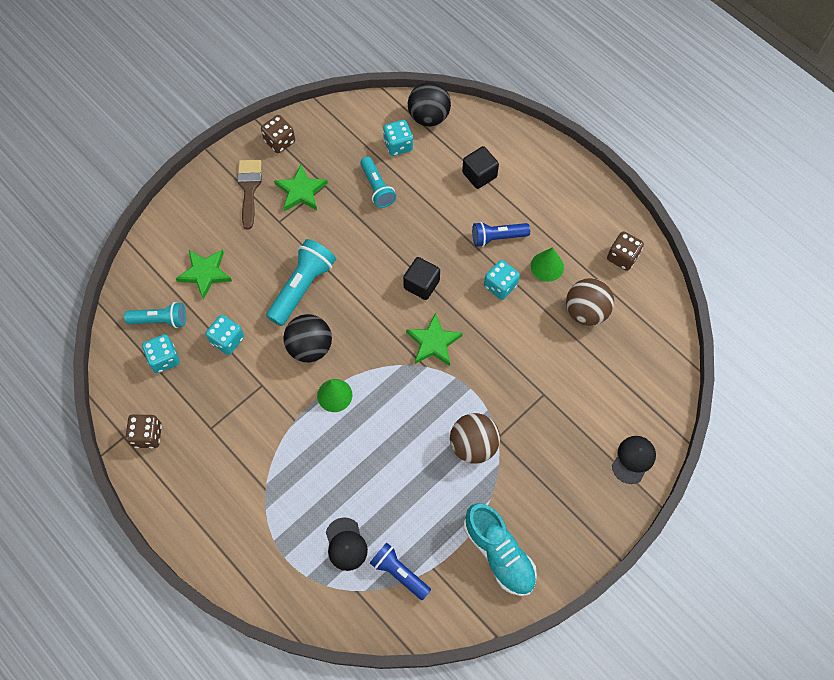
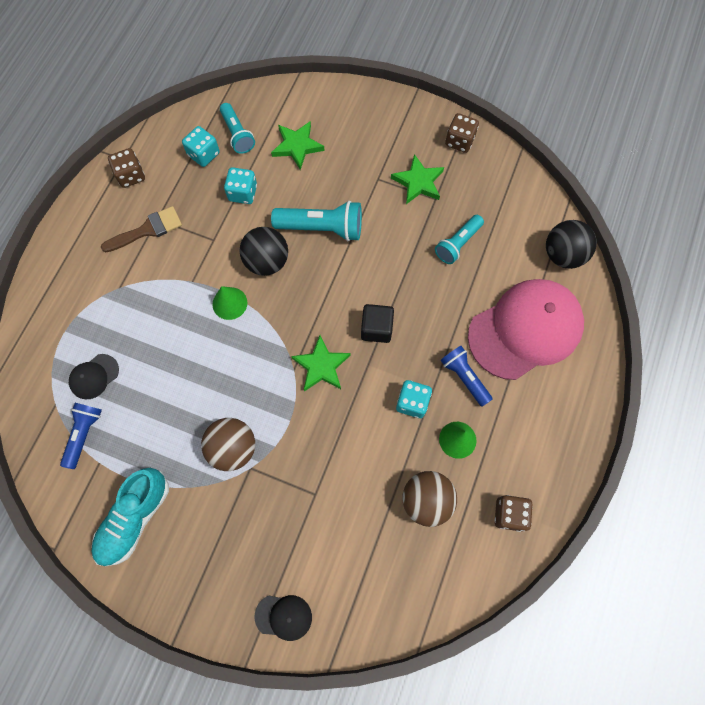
camera: 65 degrees right, 5 degrees up
brown brush [237,160,262,229] -> brown brush moved to [101,206,182,252]
turquoise dice [383,120,413,156] -> none
black cube [462,146,499,189] -> pink cap [468,279,584,380]

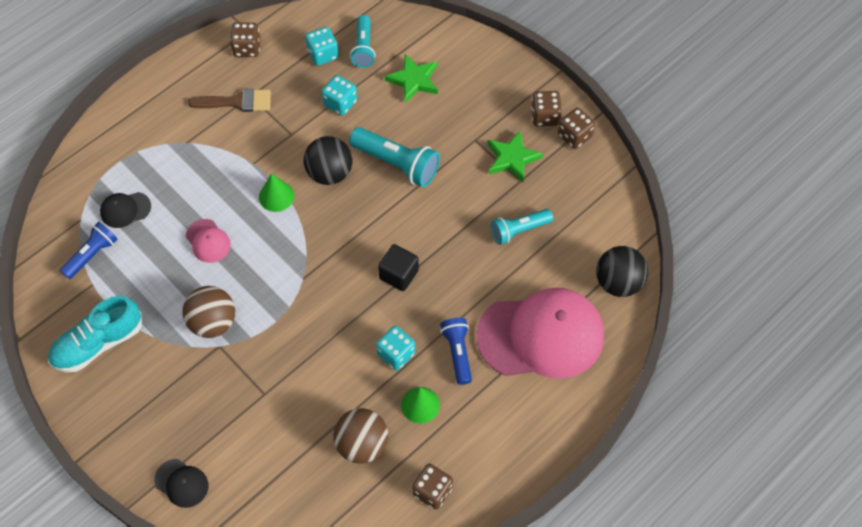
camera: 25 degrees right, 10 degrees down
green star [291,335,350,391] -> none
none -> pink cap [186,219,231,263]
none -> brown dice [531,91,562,126]

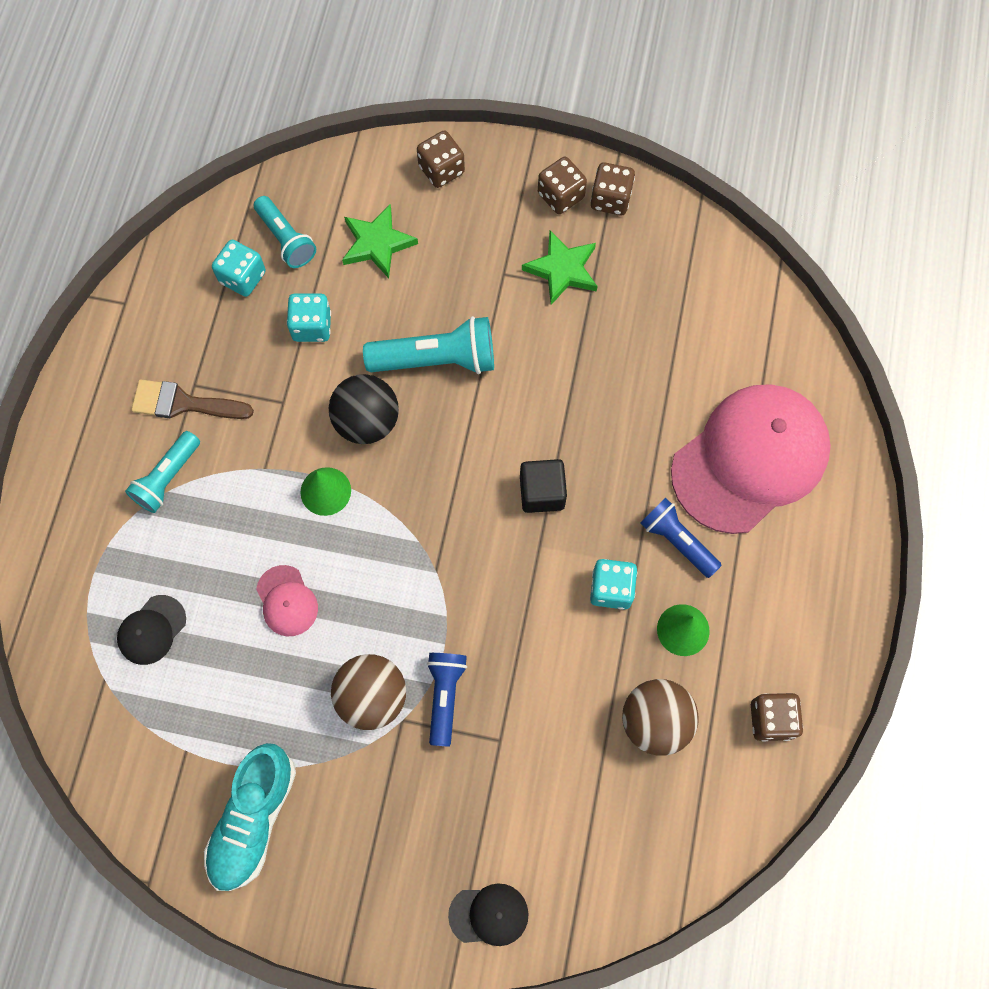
camera: 35 degrees left, 10 degrees up
blue flashlight [60,222,117,279] -> blue flashlight moved to [427,653,467,747]
pink cap [186,219,231,263] -> pink cap turned 45 degrees clockwise [256,565,318,636]
brown brush [188,89,271,112] -> brown brush turned 135 degrees counterclockwise [131,379,254,419]
brown dice [230,22,261,57] -> brown dice moved to [417,131,465,188]
turquoise flashlight [491,209,553,245] -> turquoise flashlight moved to [125,431,200,513]
black ball [596,246,648,297] -> none

